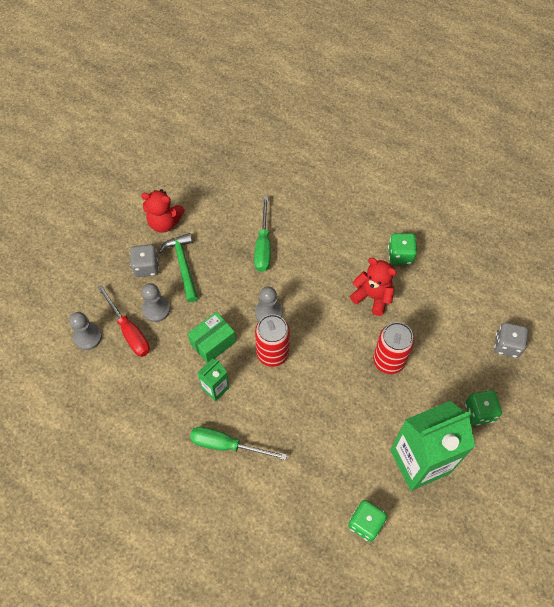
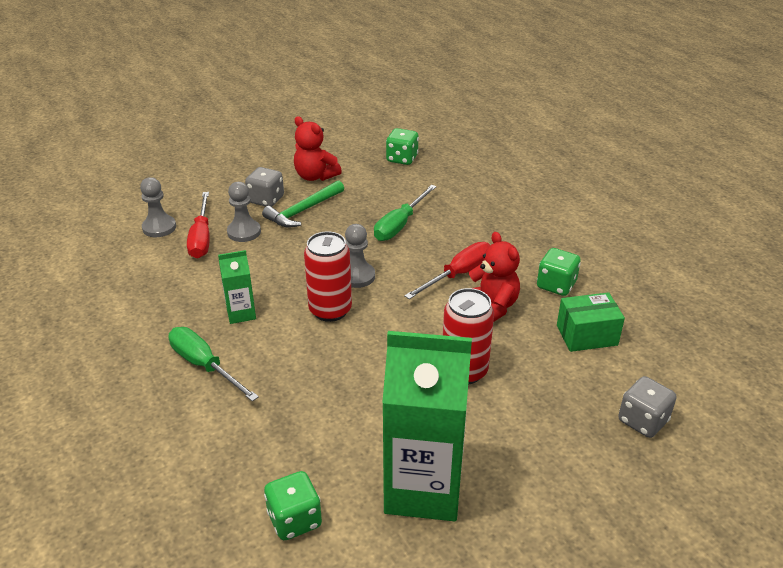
camera: 30 degrees right, 25 degrees down
green hammer [159,233,198,302] -> green hammer turned 150 degrees counterclockwise [262,180,344,228]
green box [187,312,236,363] -> green box moved to [557,292,625,352]
green dice [465,390,502,426] -> green dice moved to [386,128,419,165]
none -> red screwdriver [404,242,490,299]

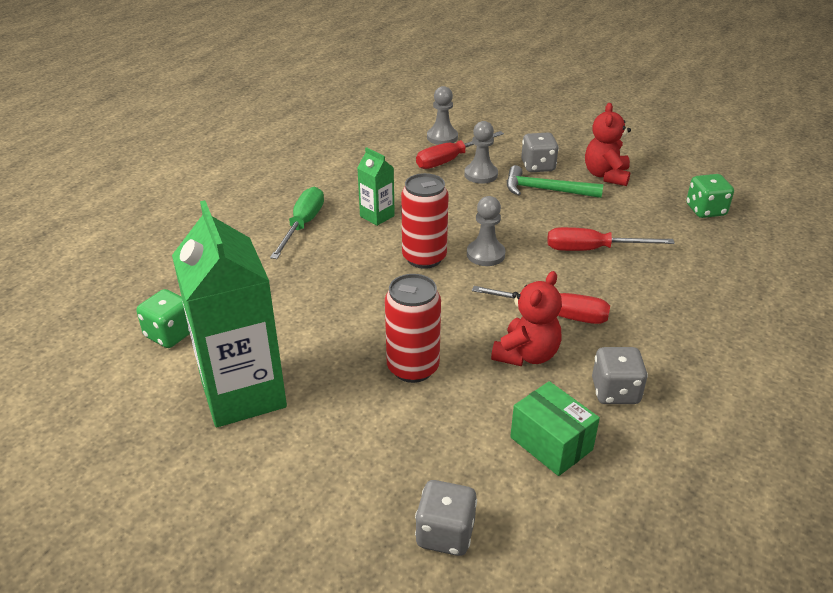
camera: 60 degrees right, 0 degrees up
green screwdriver [374,185,437,241] -> red screwdriver [548,227,675,251]
green dice [537,248,581,296] -> grey dice [592,347,648,404]

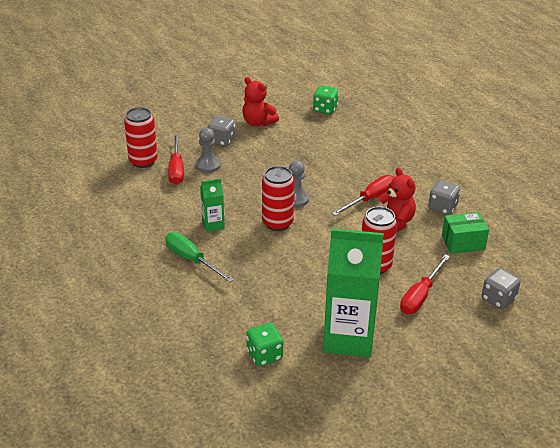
camera: 60 degrees left, 0 degrees up
grey pawn [427,86,458,145] -> red can [124,107,158,168]
green hammer [507,165,604,198] -> none
red screwdriver [548,227,675,251] -> red screwdriver moved to [400,254,450,314]

